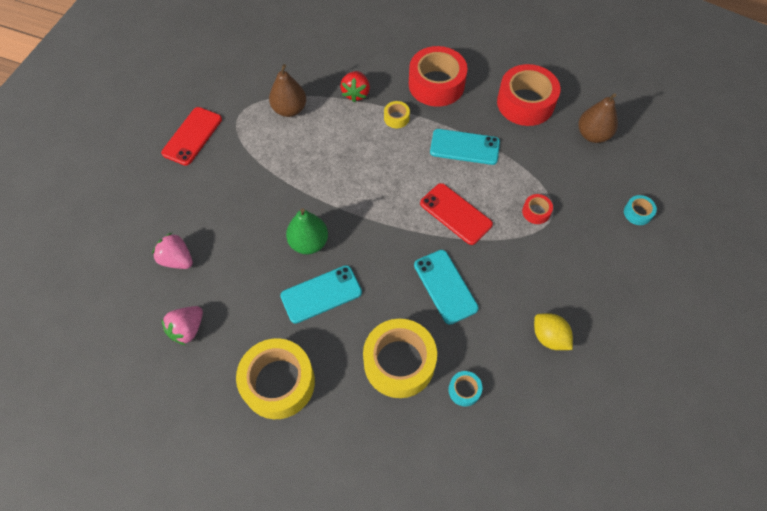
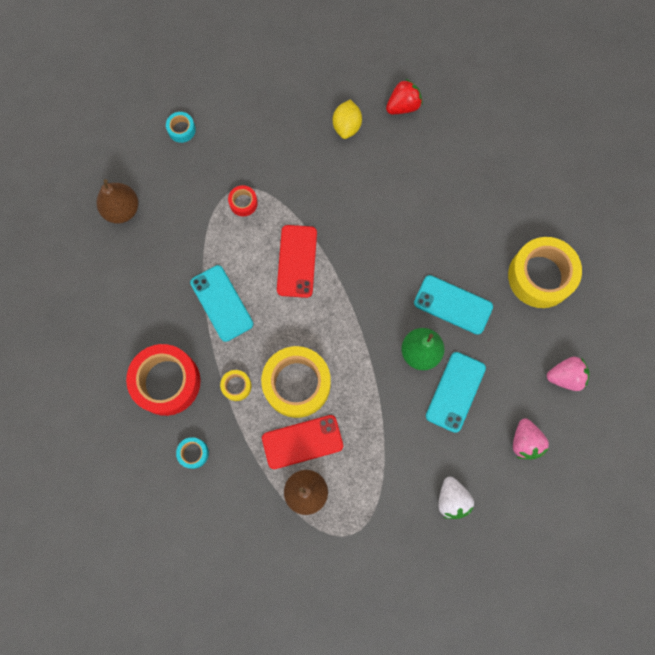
camera: 130 degrees left, 15 degrees up
red phone [161,107,222,166] -> red phone moved to [262,415,343,469]
red strawberry [340,71,370,102] -> red strawberry moved to [386,79,423,114]
yellow tape [363,319,437,398] -> yellow tape moved to [261,346,331,418]
turquoise phone [414,250,479,325] -> turquoise phone moved to [426,352,486,433]
turquoise tape [448,371,483,407] -> turquoise tape moved to [176,437,209,469]
red tape [497,64,561,126] -> none
none -> white strawberry [438,477,474,519]

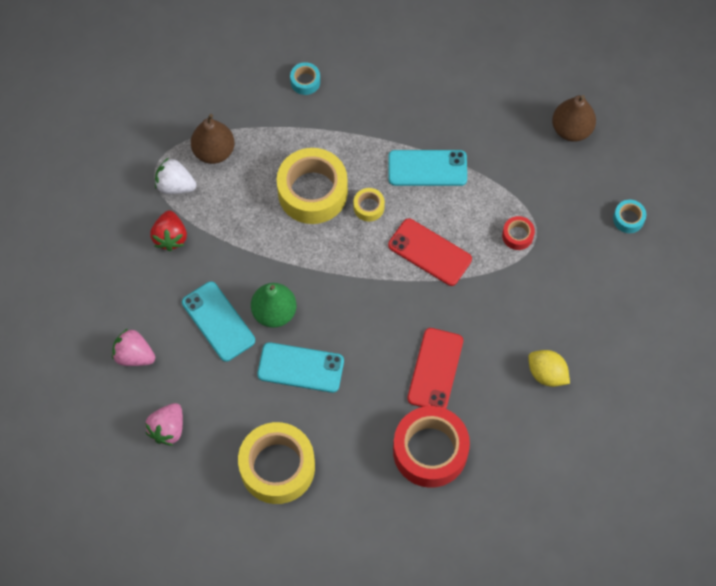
camera: 120 degrees right, 10 degrees down
red tape [126,344,201,416] -> red tape moved to [393,406,470,488]
yellow tape [220,370,251,401] -> yellow tape moved to [354,188,385,222]
red phone [262,415,343,469] -> red phone moved to [407,328,463,409]
red strawberry [386,79,423,114] -> red strawberry moved to [150,210,187,251]
turquoise phone [414,275,493,335] -> turquoise phone turned 45 degrees clockwise [257,342,344,393]
white strawberry [438,477,474,519] -> white strawberry moved to [155,158,196,194]

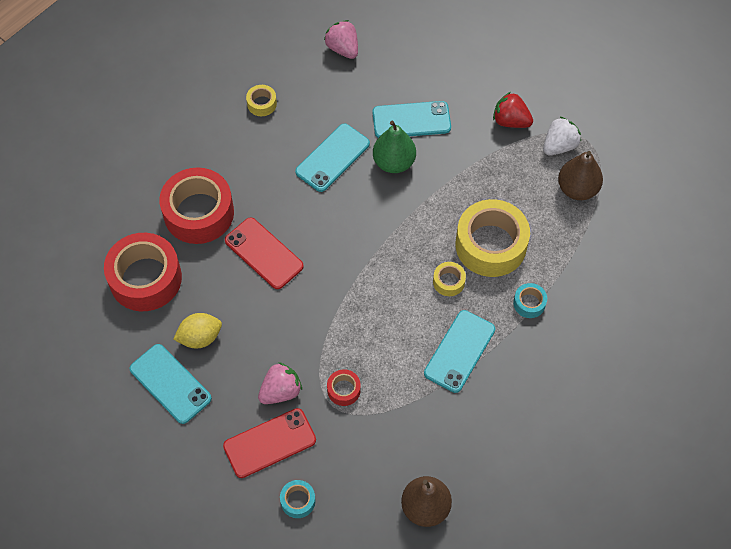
camera: 120 degrees right, 5 degrees down
pink strawberry [112,329,155,366] -> pink strawberry moved to [258,362,302,404]
yellow tape [238,422,315,504] -> yellow tape [246,85,277,116], size x0.44
turquoise tape [290,62,320,95] -> turquoise tape moved to [513,283,547,318]
red phone [388,218,472,286] -> red phone moved to [223,408,316,478]
none -> red tape [104,233,182,311]
none -> turquoise phone [130,344,212,424]

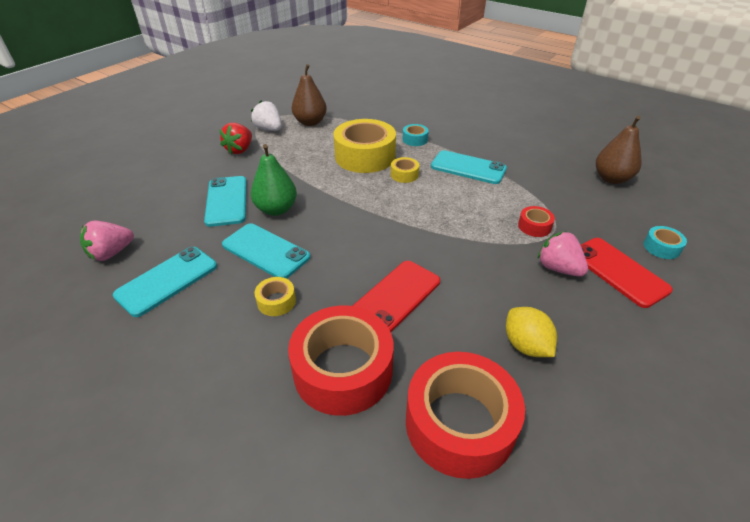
camera: 95 degrees left, 20 degrees down
turquoise phone [130,344,212,424] -> turquoise phone moved to [113,247,217,317]
yellow tape [246,85,277,116] -> yellow tape moved to [255,277,296,316]

